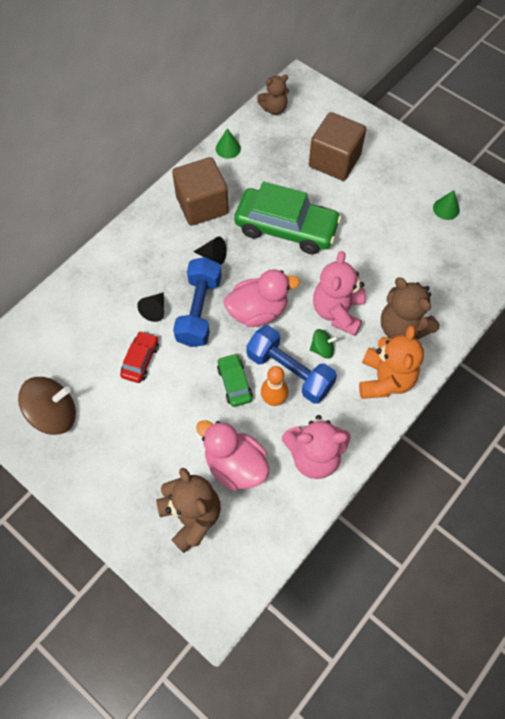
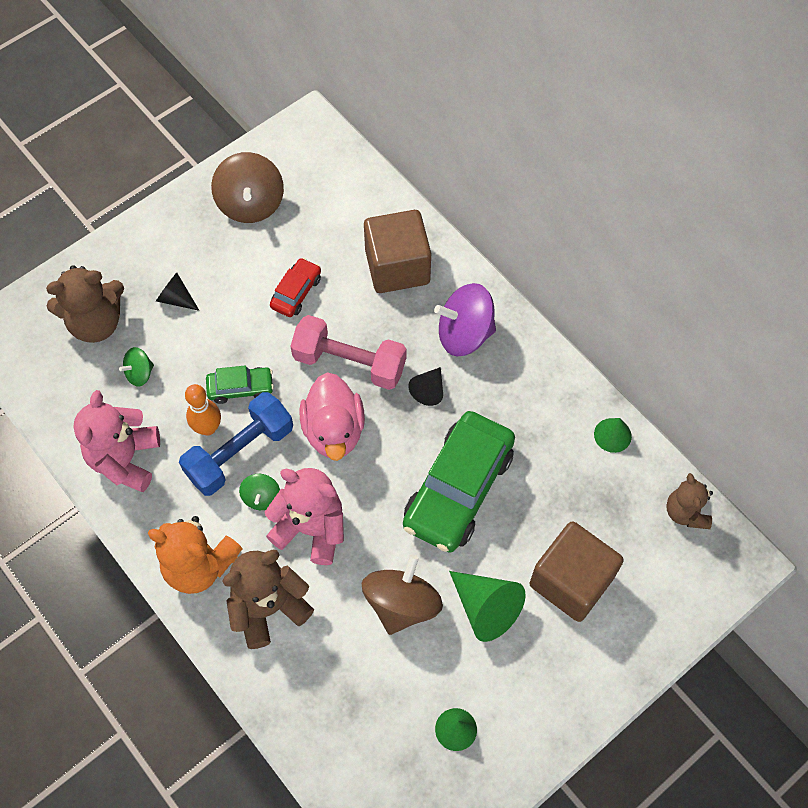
camera: 100 degrees right, 0 degrees up
red car [120,331,159,383] -> red car turned 90 degrees counterclockwise [270,258,321,317]
black cone [137,292,164,322] -> black cone moved to [156,273,199,311]
brown cube [172,157,229,226] -> brown cube moved to [364,210,431,293]
blue dumbbell [173,257,222,347] -> pink dumbbell [290,315,406,390]
pink duck [196,420,269,491] -> green spinning top [119,347,154,387]
none -> brown spinning top [362,555,443,635]
none -> purple spinning top [434,283,496,356]
none -> green cone [449,571,526,642]

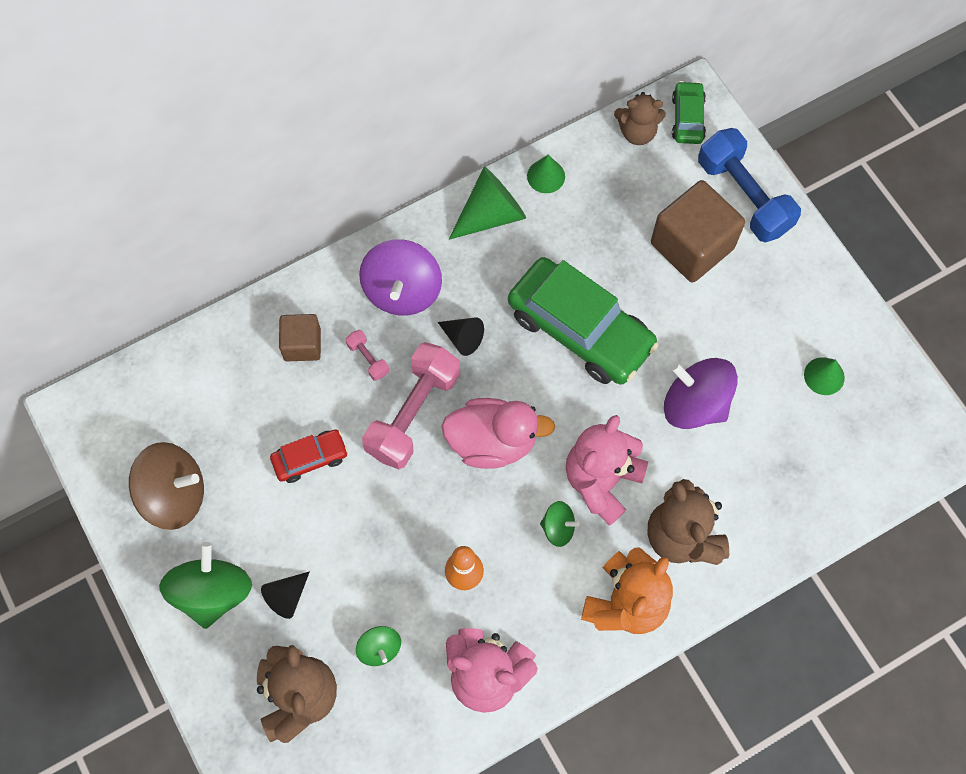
camera: 80 degrees left, 5 degrees up
blue dumbbell [179,392,293,496] -> blue dumbbell moved to [698,128,801,242]
green car [206,365,274,404] -> green car moved to [672,81,706,144]
red car [270,258,321,317] -> red car turned 120 degrees clockwise [270,429,348,483]
brown spinning top [362,555,443,635] -> purple spinning top [664,358,738,429]
brown cube [364,210,431,293] -> brown cube [279,314,321,361], size x0.57
green cone [449,571,526,642] -> green cone moved to [449,167,526,240]
none -> green spinning top [159,542,252,629]
none -> pink dumbbell [346,330,389,381]

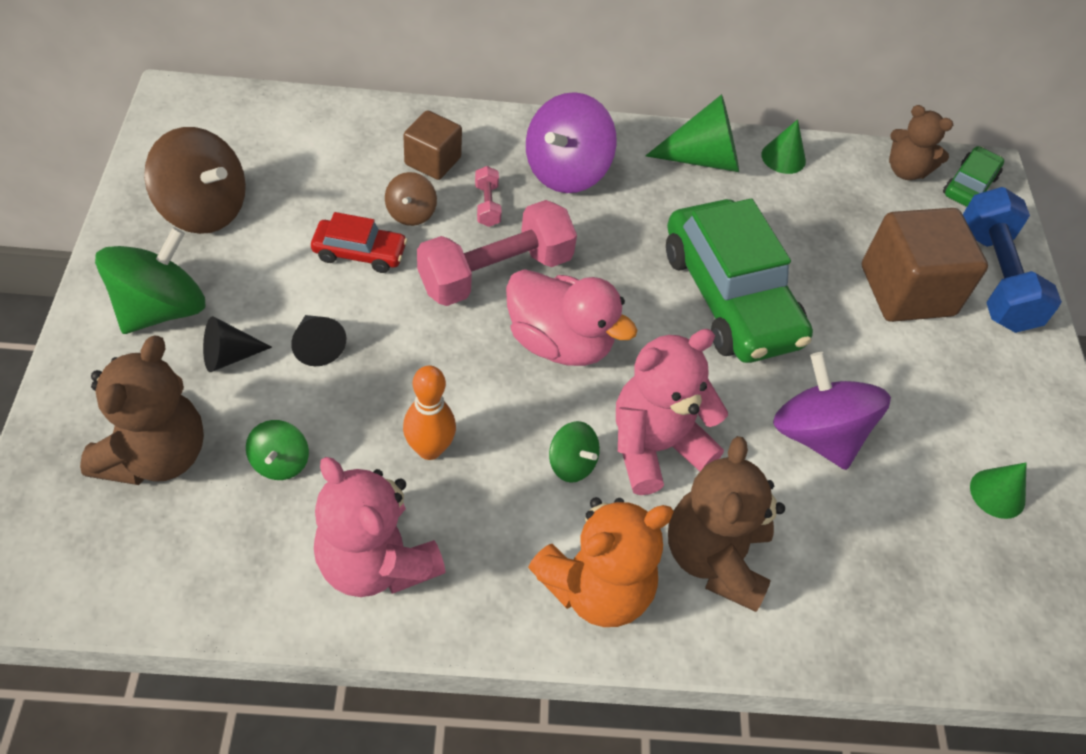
camera: 25 degrees right, 15 degrees down
black cone [438,317,484,356] -> black cone moved to [291,315,346,366]
none -> brown spinning top [385,172,437,226]

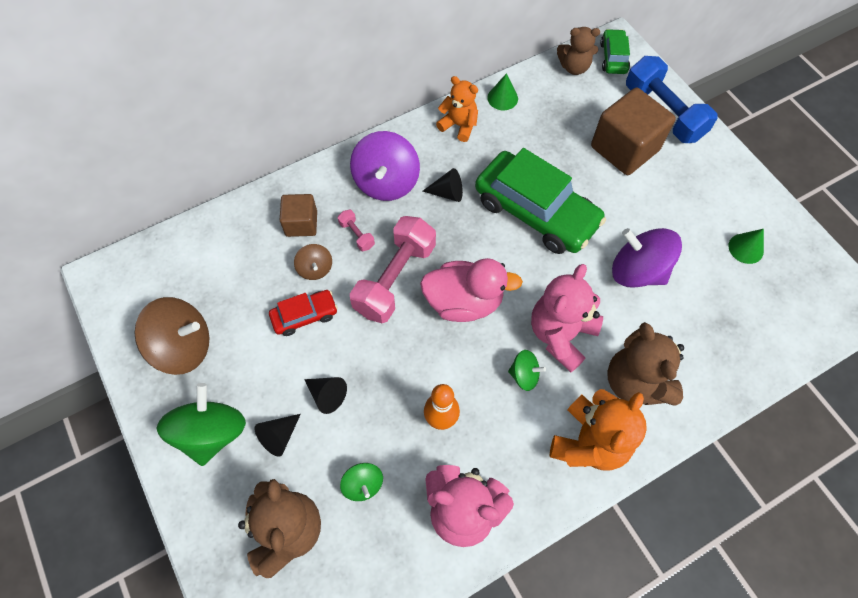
camera: 25 degrees left, 10 degrees up
green cone [645,94,739,172] -> orange teddy bear [436,76,478,142]
none -> black cone [423,168,463,202]

